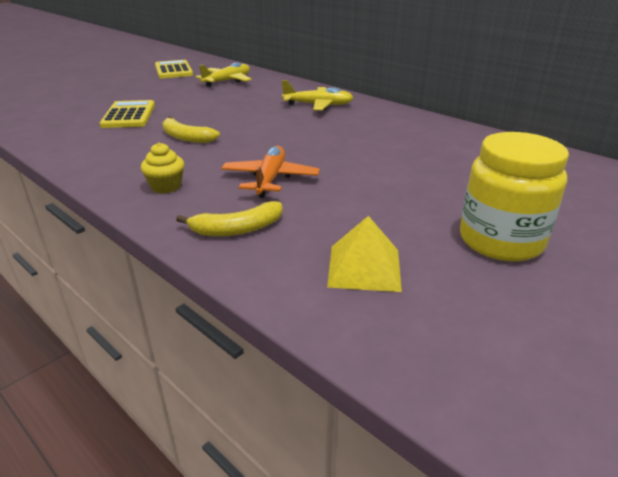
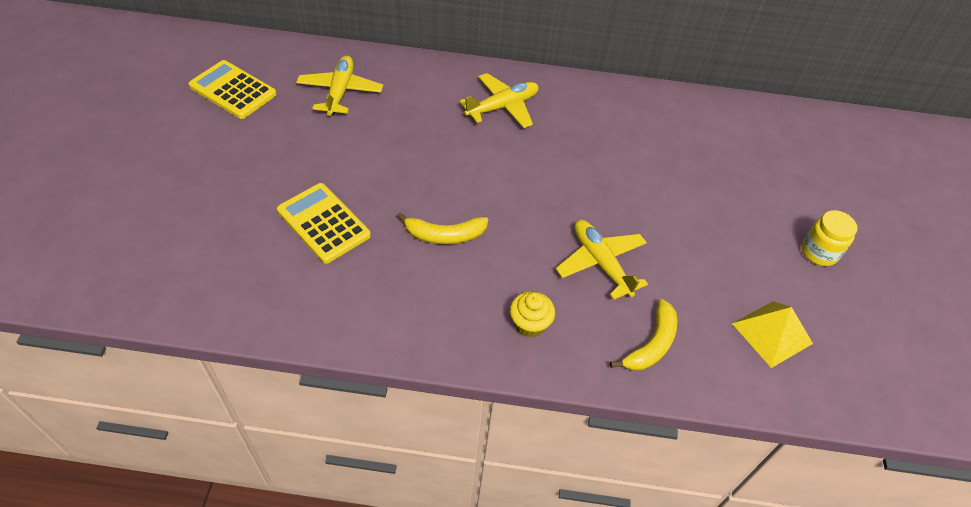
camera: 40 degrees left, 20 degrees up
orange plane [221,146,320,198] -> yellow plane [556,220,648,300]
yellow jar [460,132,569,262] -> yellow jar [802,210,858,266], size x0.57

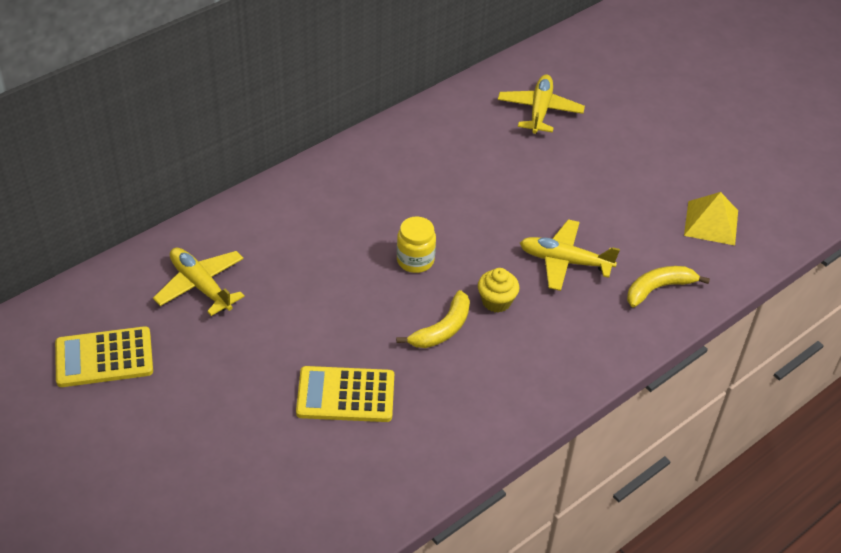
camera: 45 degrees left, 5 degrees down
yellow plane [459,73,539,128] -> yellow plane moved to [498,75,585,134]
yellow cupcake [510,291,555,338] -> yellow cupcake moved to [478,268,519,313]
yellow banana [610,299,677,371] -> yellow banana turned 105 degrees counterclockwise [627,266,710,307]
yellow jar [802,210,858,266] -> yellow jar moved to [397,216,436,273]

